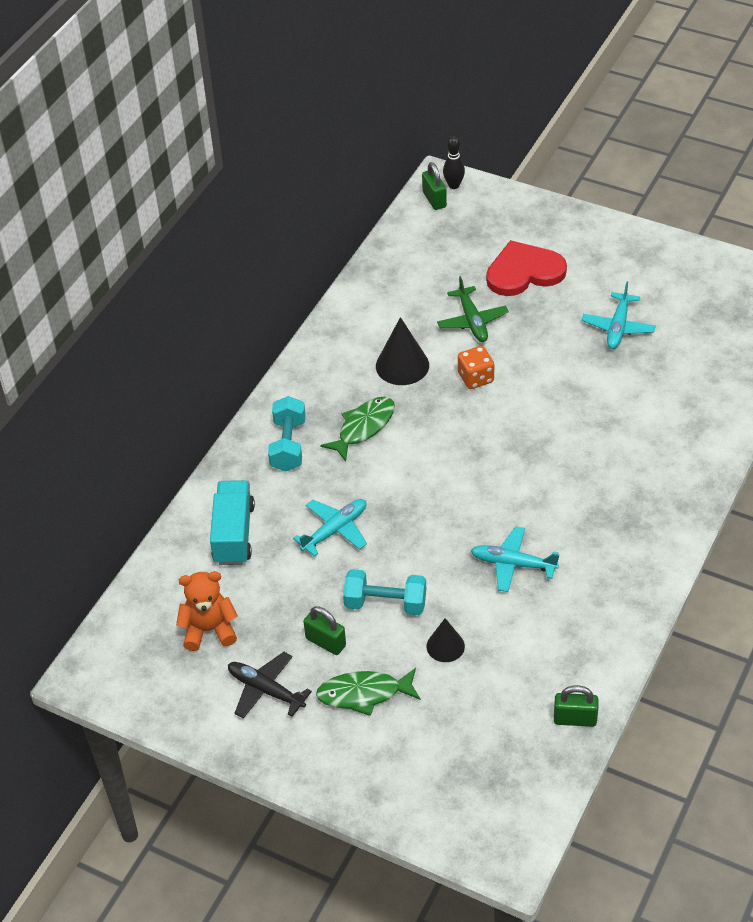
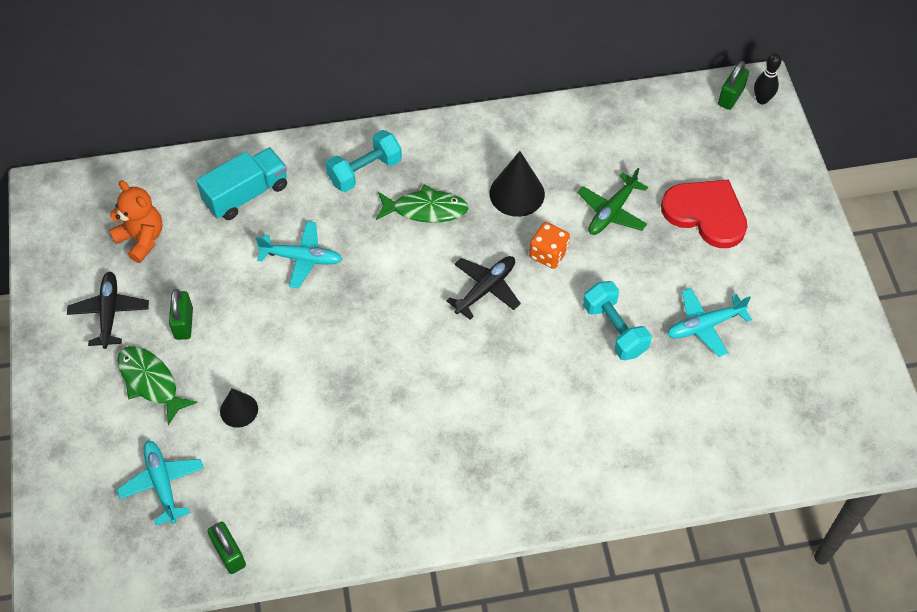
camera: 50 degrees right, 10 degrees up
turquoise dumbbell [343,569,426,615] -> turquoise dumbbell moved to [583,281,652,360]
turquoise plane [470,526,559,592] -> turquoise plane moved to [117,440,204,526]
none -> black plane [446,256,521,320]

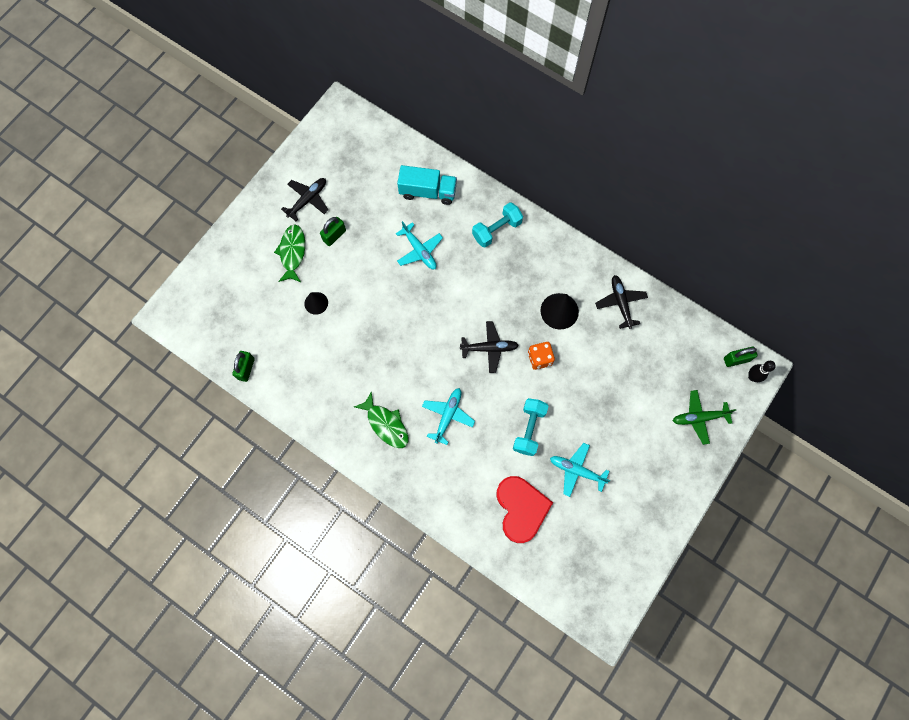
camera: 45 degrees right, 15 degrees up
orange teddy bear [109,180,162,263] -> none
turquoise plane [117,440,204,526] -> turquoise plane moved to [422,388,475,445]
turquoise dumbbell [326,130,402,192] -> turquoise dumbbell turned 45 degrees counterclockwise [472,202,523,248]
green fish [376,185,469,223] -> green fish moved to [354,391,409,448]
green plane [578,168,648,235] -> green plane moved to [673,390,736,445]
red heart [661,179,747,248] -> red heart moved to [496,476,553,543]
none -> black plane [595,275,648,329]

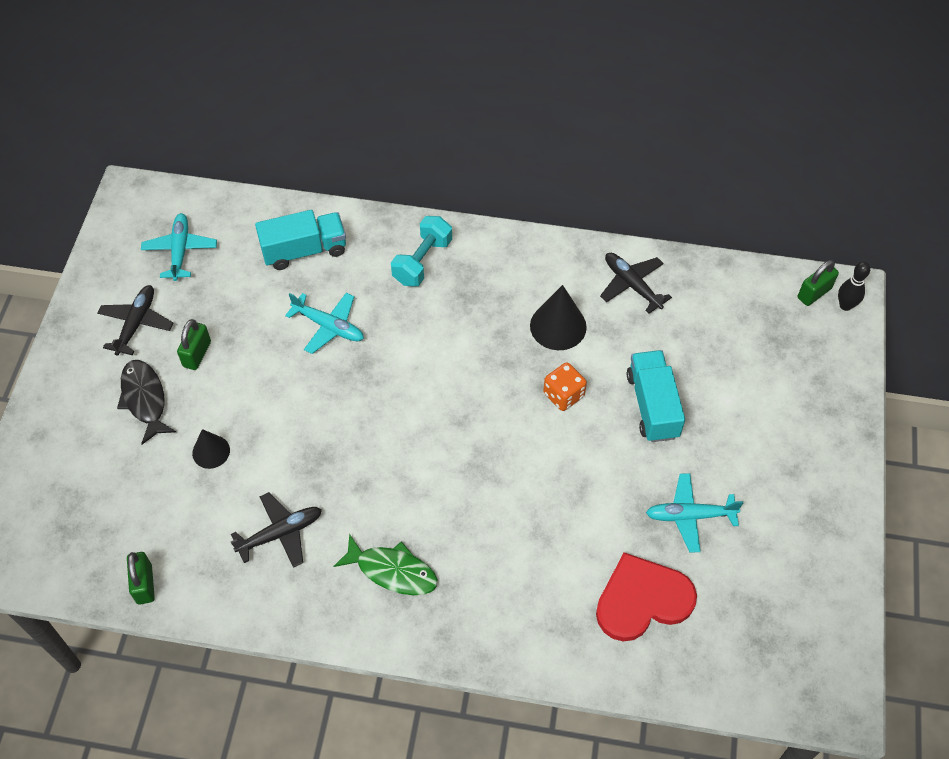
camera: 25 degrees left, 15 degrees down
green fish [274,224,305,282] -> black fish [117,360,176,444]
turquoise plane [422,388,475,445] -> turquoise plane moved to [141,213,217,281]
black plane [460,321,519,373] -> black plane moved to [231,492,322,568]
red heart [496,476,553,543] -> red heart turned 75 degrees counterclockwise [596,552,697,641]
turquoise dumbbell [513,398,549,456] -> none
green plane [673,390,736,445] -> none
none -> turquoise truck [627,350,685,442]

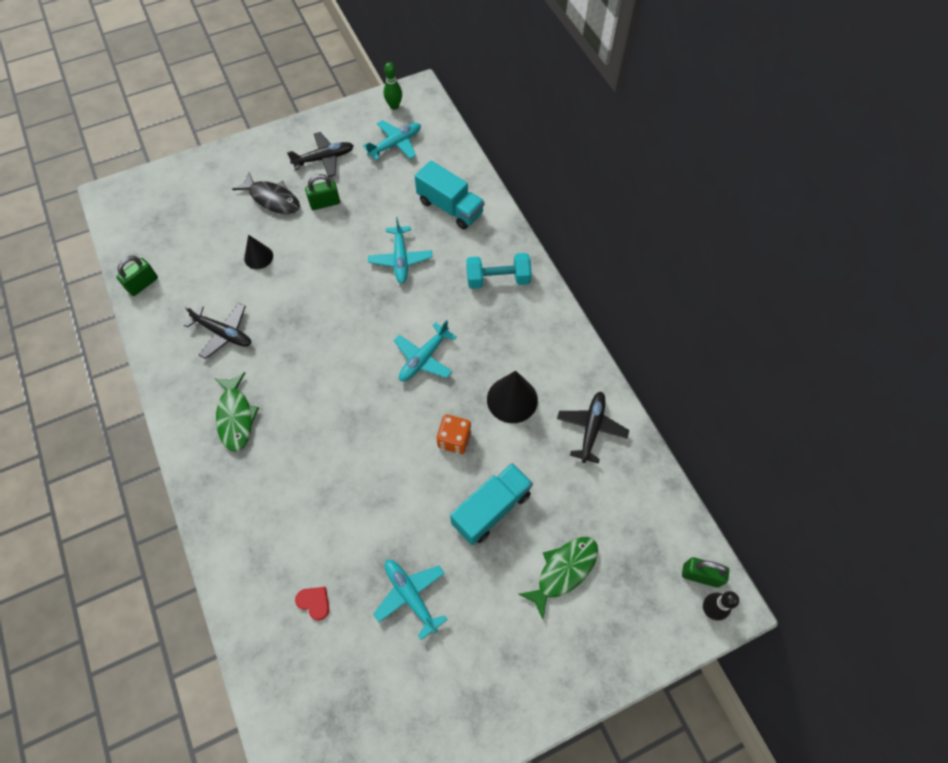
camera: 55 degrees right, 5 degrees up
black fish [117,360,176,444] -> black fish turned 90 degrees clockwise [232,172,300,214]
red heart [596,552,697,641] -> red heart [295,587,329,620], size x0.40
none -> green bowling pin [384,62,402,110]
none -> turquoise plane [394,320,457,381]
none -> green fish [518,537,598,619]

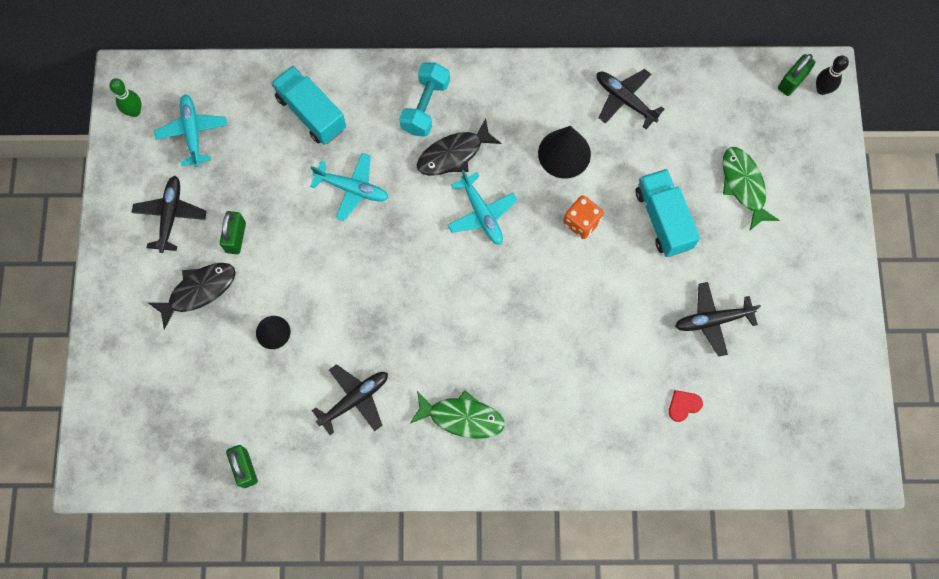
camera: 65 degrees left, 10 degrees up
turquoise plane [373,560,448,640] -> black plane [675,282,761,357]
turquoise truck [415,160,484,230] -> turquoise truck turned 105 degrees counterclockwise [271,66,346,145]
none -> black fish [417,118,501,176]

